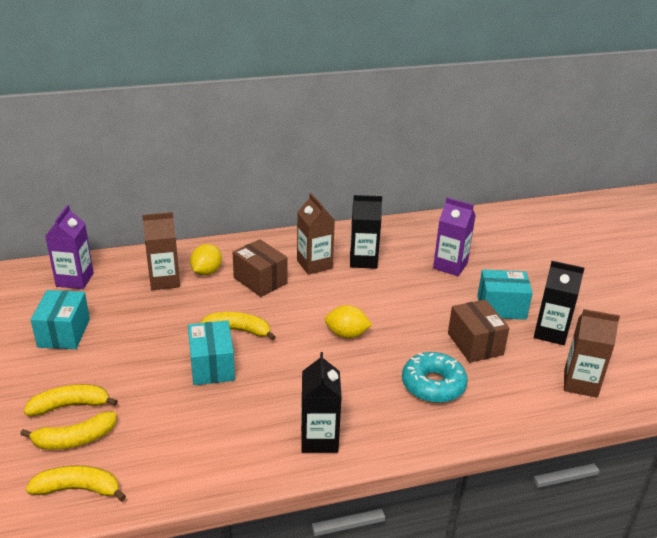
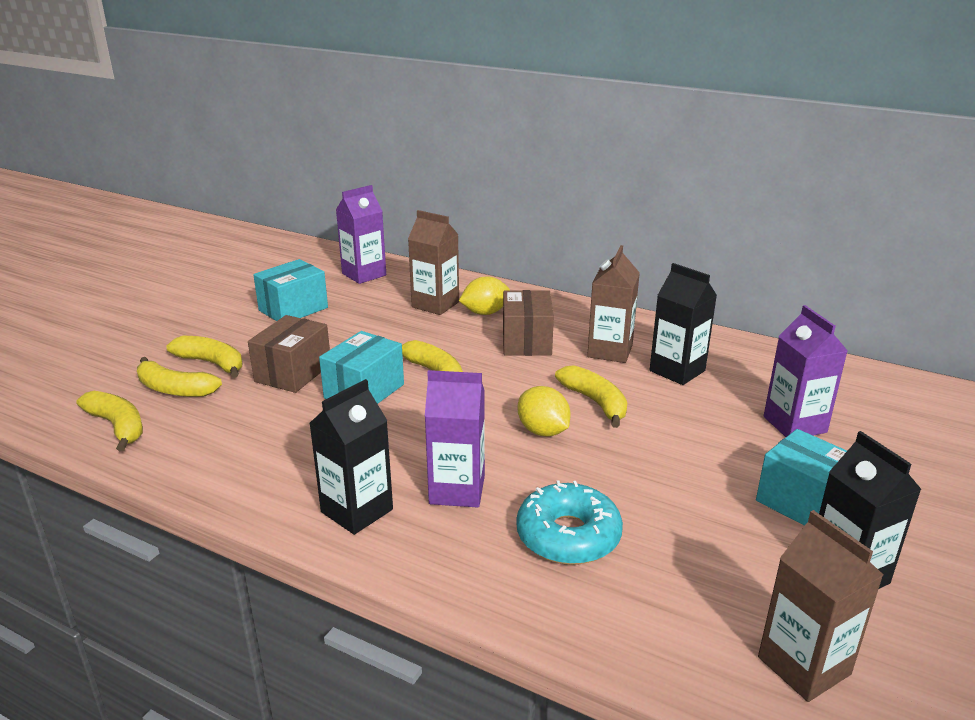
camera: 45 degrees right, 5 degrees down
brown box [448,299,509,363] -> brown box moved to [248,315,330,393]
none -> purple carton [425,370,485,508]
none -> yellow banana [555,365,627,428]

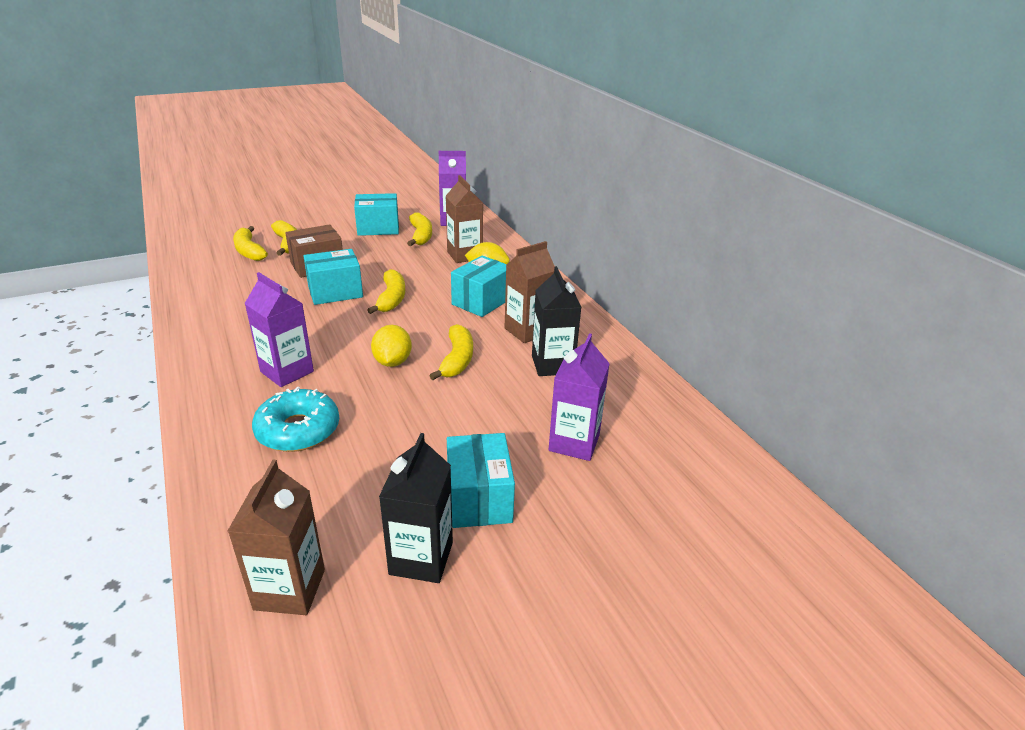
camera: 35 degrees right, 5 degrees up
yellow banana [76,391,143,452] -> yellow banana moved to [407,212,432,246]
black carton [309,379,393,535] -> none
brown box [503,290,554,356] -> turquoise box [451,256,507,317]

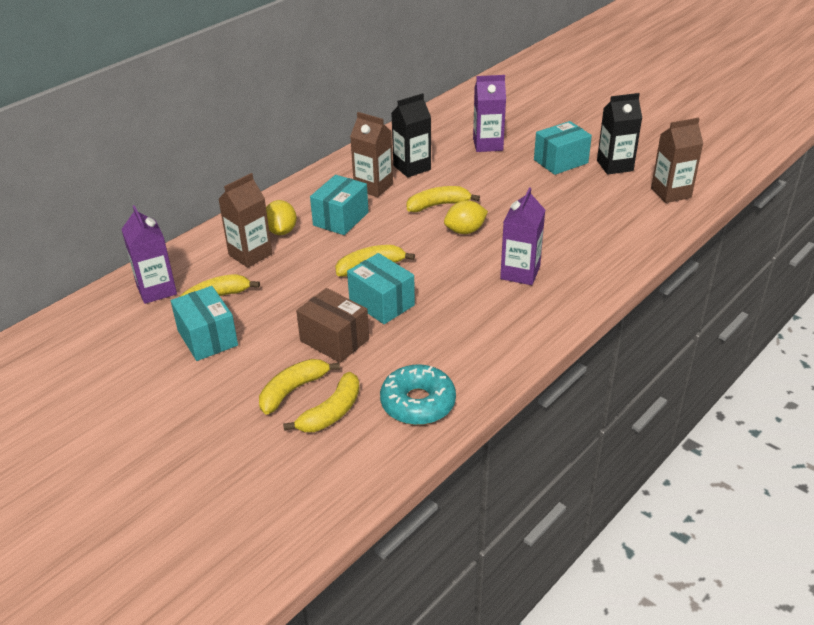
camera: 110 degrees left, 5 degrees up
turquoise donut [252,387,339,452] -> turquoise donut moved to [380,364,456,425]
turquoise box [451,256,507,317] -> turquoise box turned 75 degrees counterclockwise [310,175,369,235]

